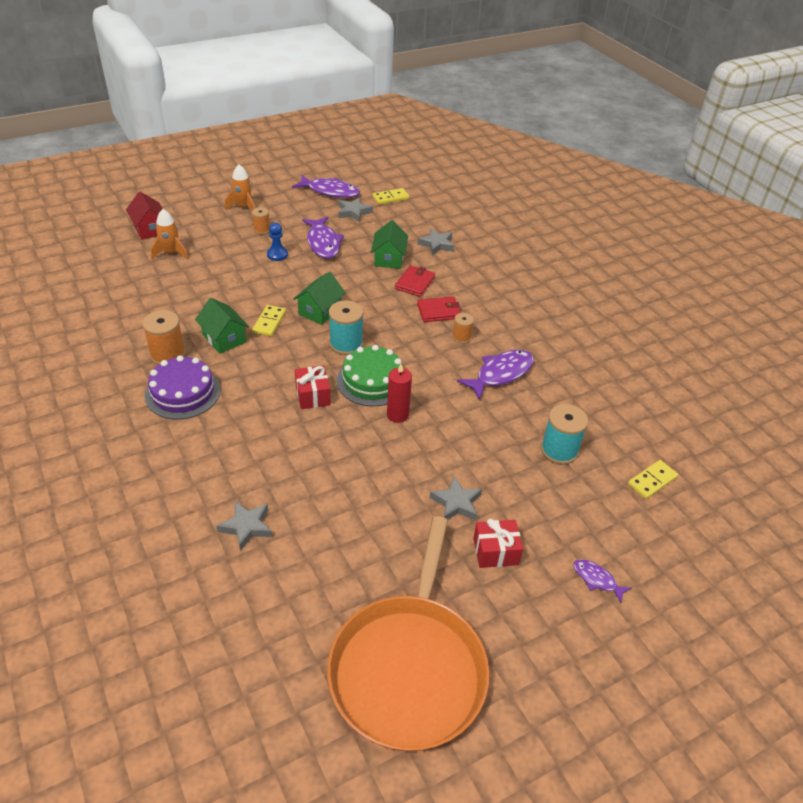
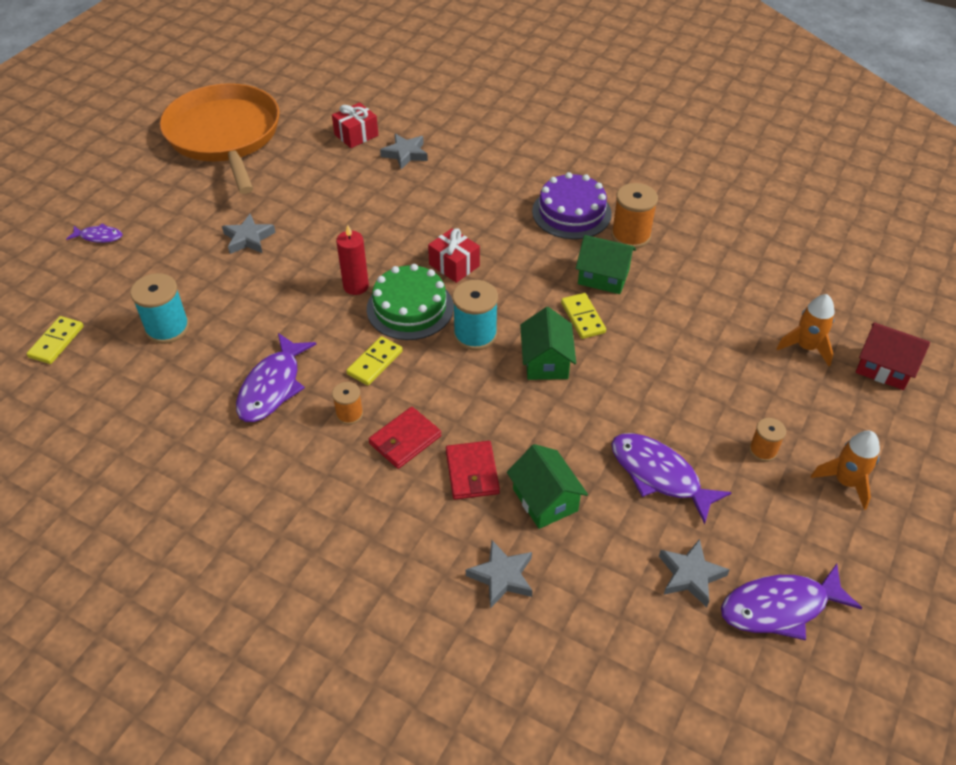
camera: 150 degrees right, 5 degrees up
blue pawn [267,223,288,261] -> none
yellow domino [373,188,409,205] -> yellow domino moved to [346,336,403,386]
red gift [473,519,523,568] -> red gift moved to [332,102,378,148]

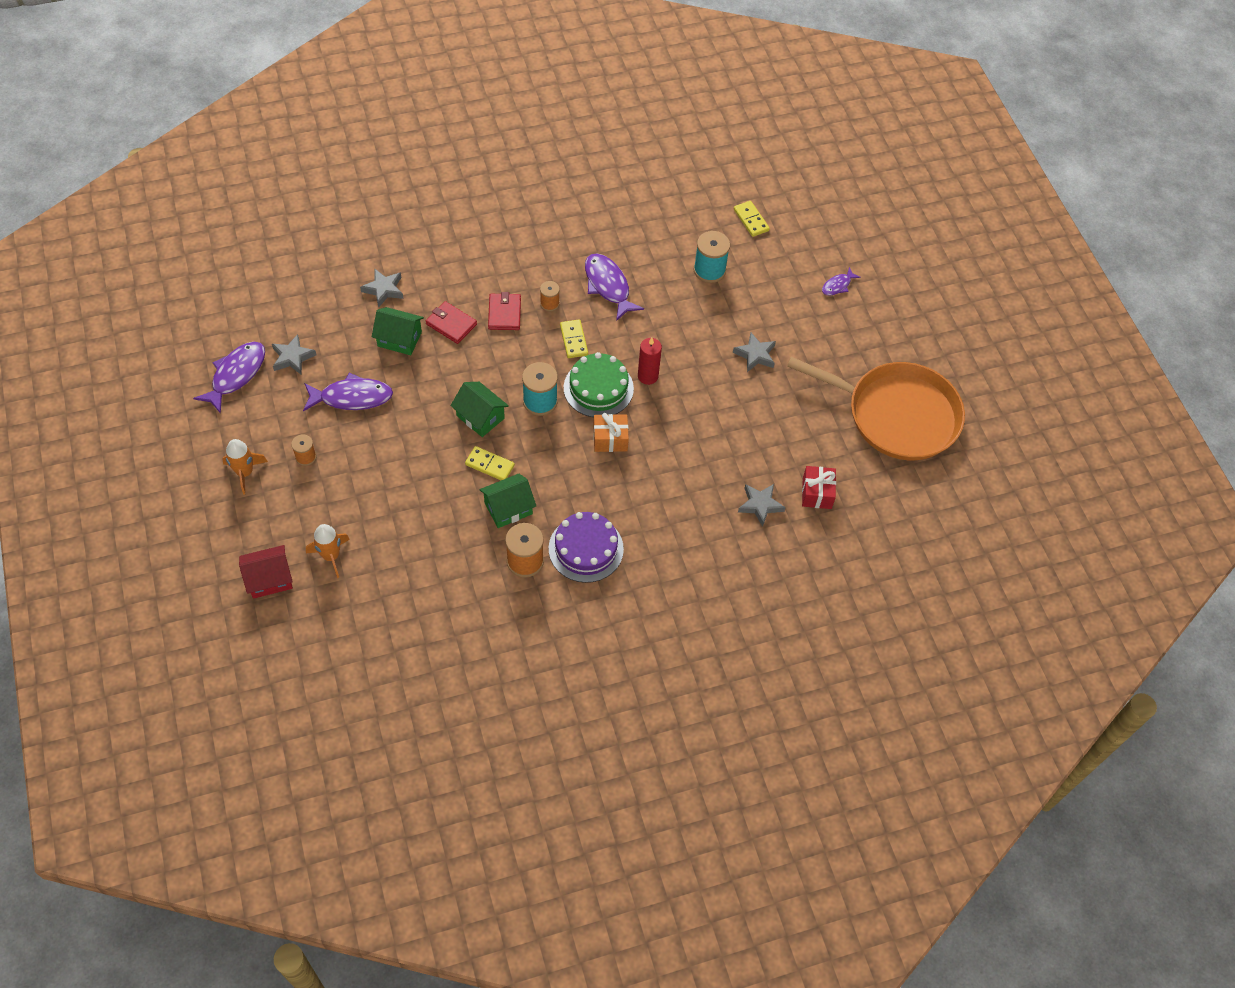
camera: 130 degrees right, 10 degrees up
red gift [428,228,480,283] -> orange gift [593,413,629,452]

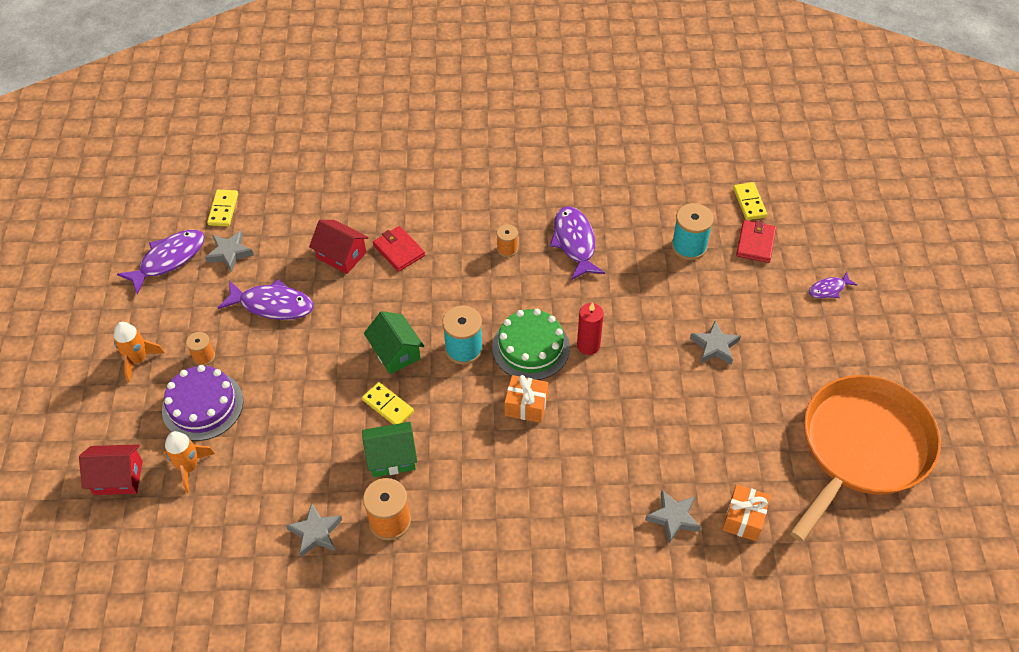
camera: 20 degrees right, 5 degrees down
grey star [360,269,404,308] -> grey star moved to [286,503,342,557]
green house [372,307,424,355] -> red house [309,220,369,274]
red wallet [488,292,521,330] -> red wallet moved to [736,220,776,263]
purple cake [549,512,624,583] -> purple cake moved to [162,365,243,441]
yellow domino [560,319,588,358] -> yellow domino moved to [207,190,238,226]
orange pan [787,357,965,460] -> orange pan turned 90 degrees counterclockwise [790,375,941,542]
red gift [802,466,836,509] -> orange gift [722,484,771,541]

